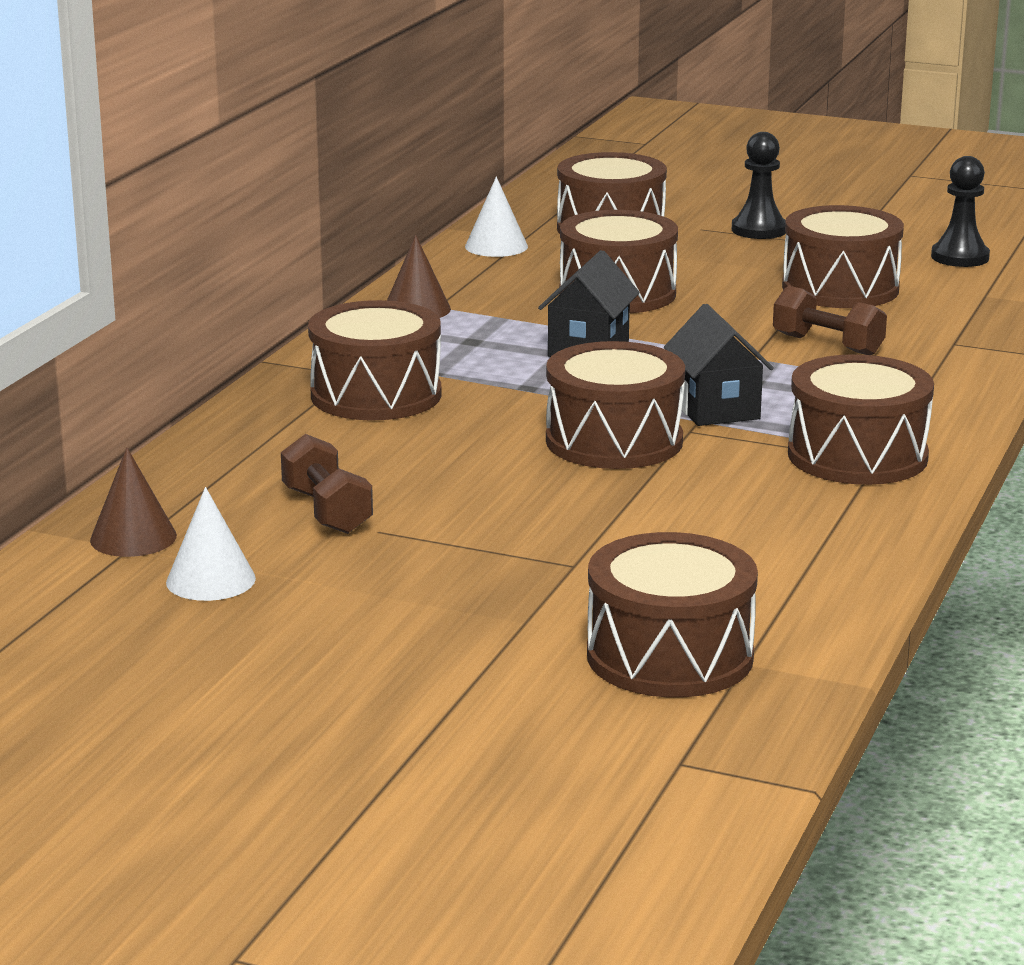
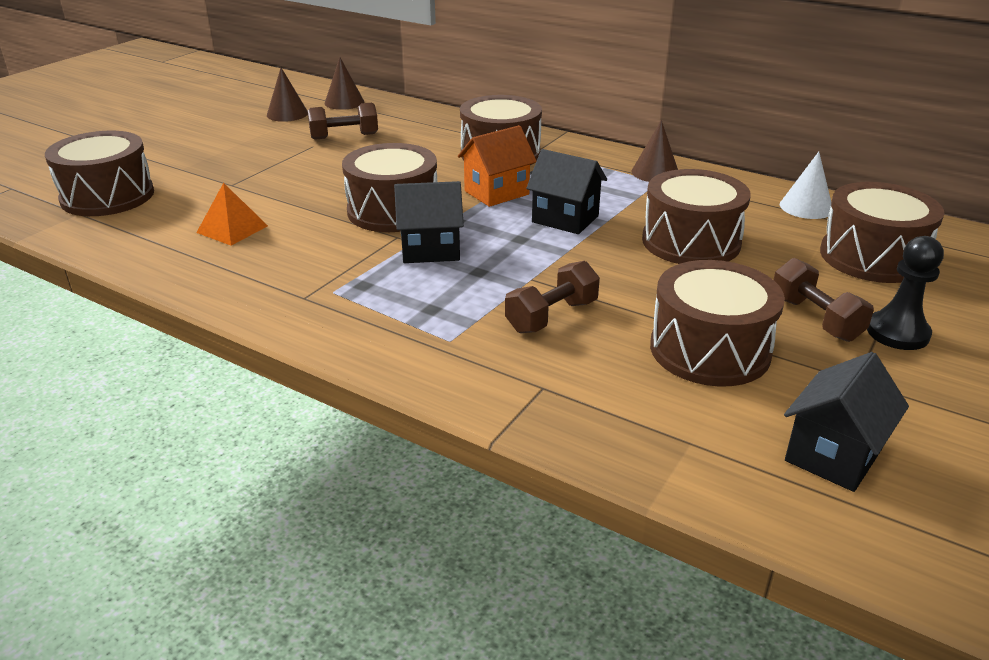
camera: 100 degrees right, 10 degrees up
white cone [166,487,256,601] -> brown cone [267,68,308,122]
brown drum [788,354,934,485] -> none
black pawn [931,156,990,267] -> black house [784,352,909,492]
none -> orange pyramid [196,183,268,246]
none -> orange house [458,125,536,207]
none -> brown dumbbell [774,258,874,342]

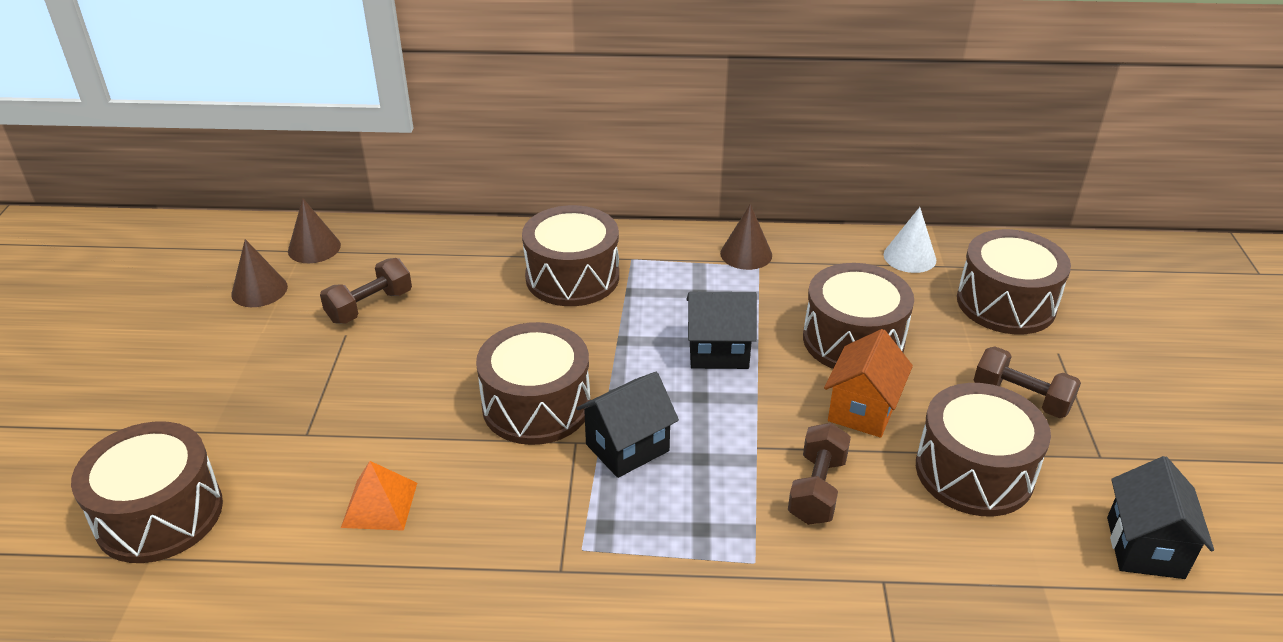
camera: 30 degrees left, 5 degrees up
orange house [458,125,536,207] -> orange house moved to [824,329,913,438]
black pawn [867,236,944,350] -> none

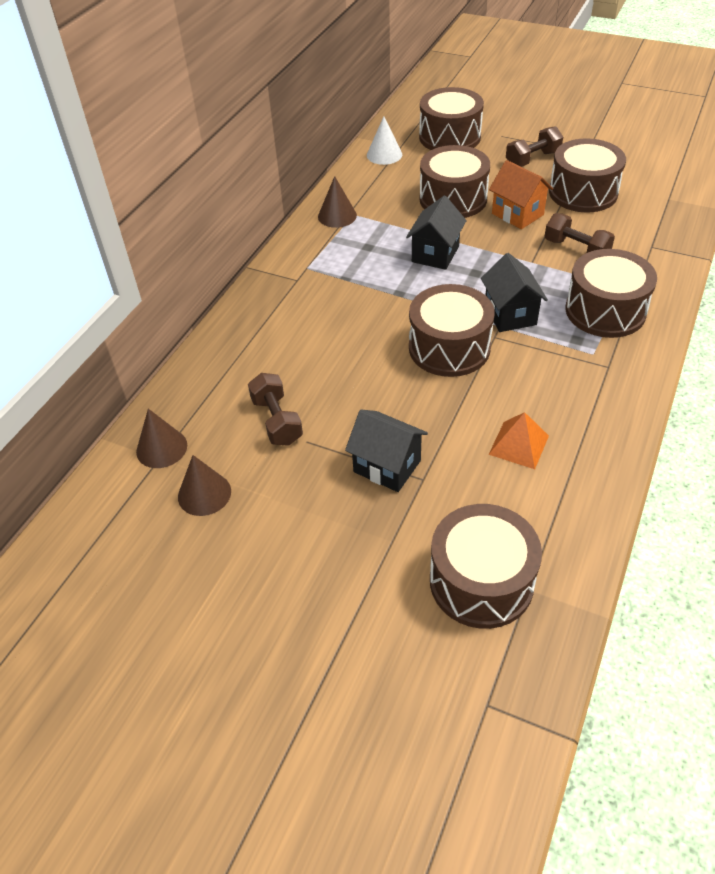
camera: 65 degrees left, 10 degrees up
brown drum [522,205,619,306] -> brown drum moved to [565,249,657,338]
black house [1107,456,1214,579] -> black house moved to [345,409,428,492]

